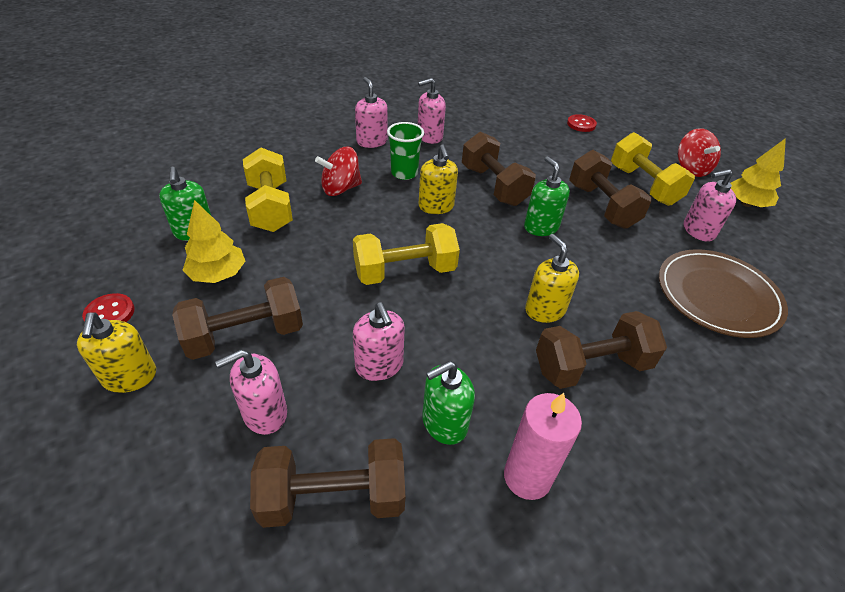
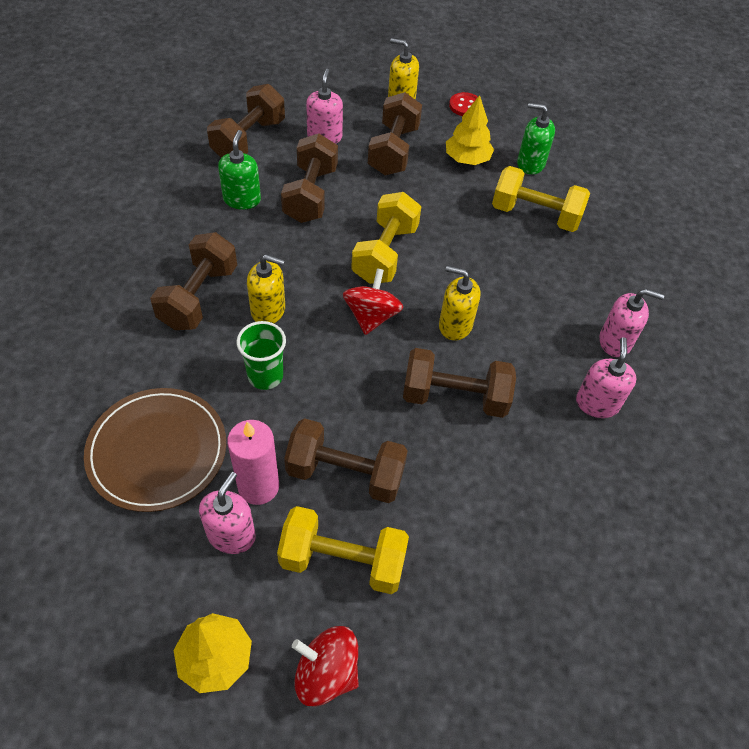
camera: 125 degrees right, 10 degrees up
red spinning top [315,147,362,196] -> red spinning top moved to [343,268,403,335]
pink soap dispenser [353,302,405,381] -> brown dumbbell [281,133,338,223]
green cup [387,122,424,180] -> green cup moved to [236,321,286,390]
pink candle [504,393,582,500] -> pink candle moved to [227,420,279,505]
green soap dispenser [524,156,570,236] -> none
red button [567,114,597,132] -> none

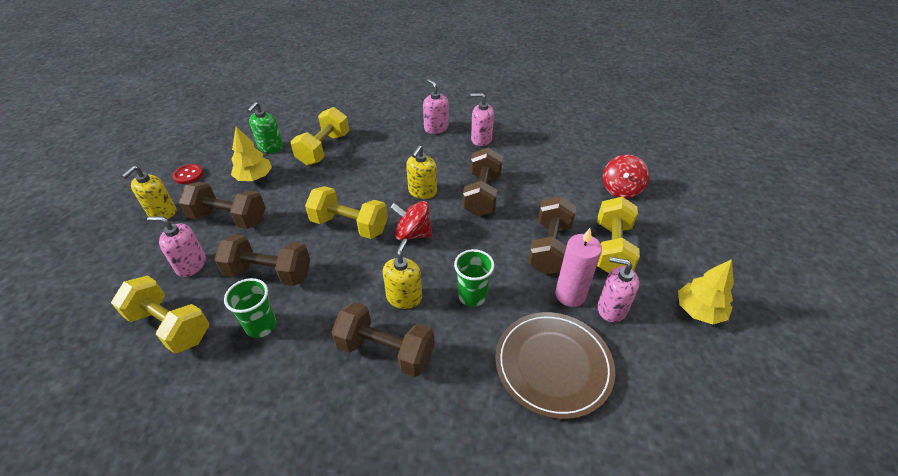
camera: 85 degrees left, 10 degrees down
brown dumbbell [207,84,285,158] -> yellow dumbbell [111,275,209,354]
green soap dispenser [218,130,261,210] -> green cup [224,278,276,338]
red spinning top [292,626,359,707] -> red spinning top moved to [603,155,649,199]
pink soap dispenser [599,289,664,357] -> pink soap dispenser turned 45 degrees counterclockwise [423,79,448,134]

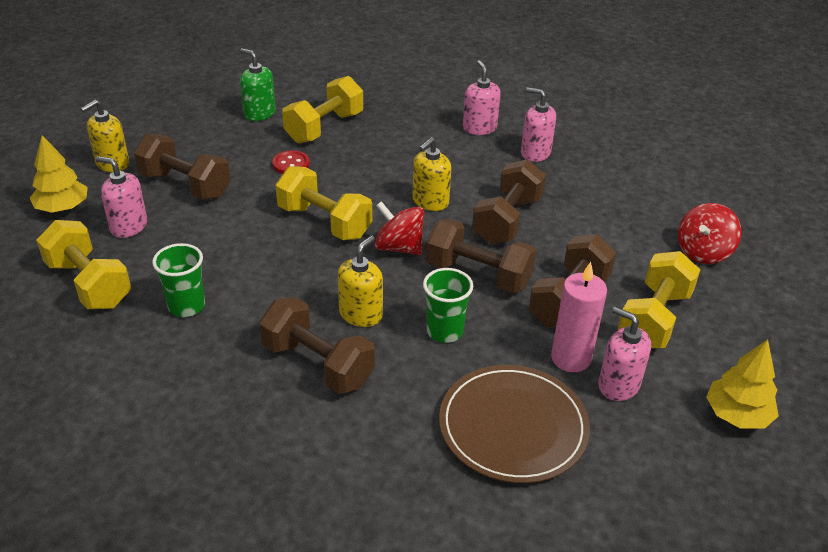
camera: 15 degrees right, 5 degrees down
red button [172,164,203,184] -> red button moved to [272,150,310,174]
brown dumbbell [215,234,310,286] -> brown dumbbell moved to [426,219,536,293]
yellow tree [231,127,272,181] -> yellow tree moved to [29,135,88,213]
green soap dispenser [247,102,283,153] -> green soap dispenser turned 90 degrees clockwise [240,48,276,121]

